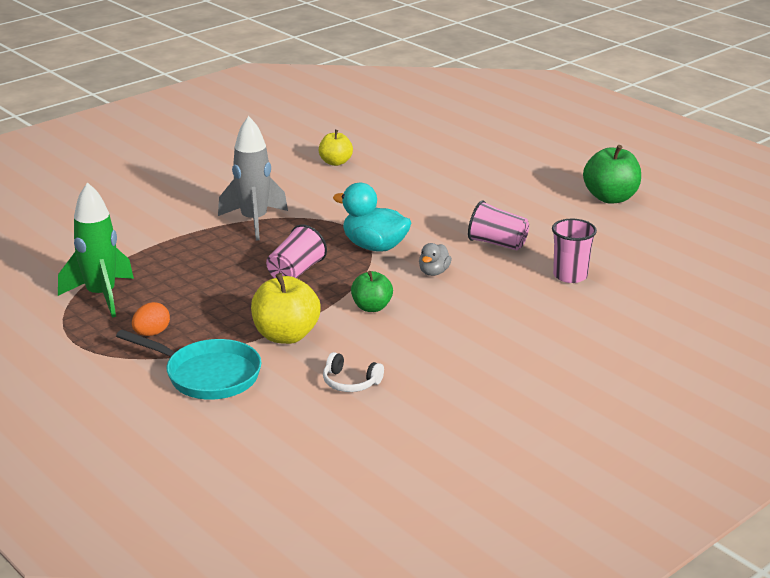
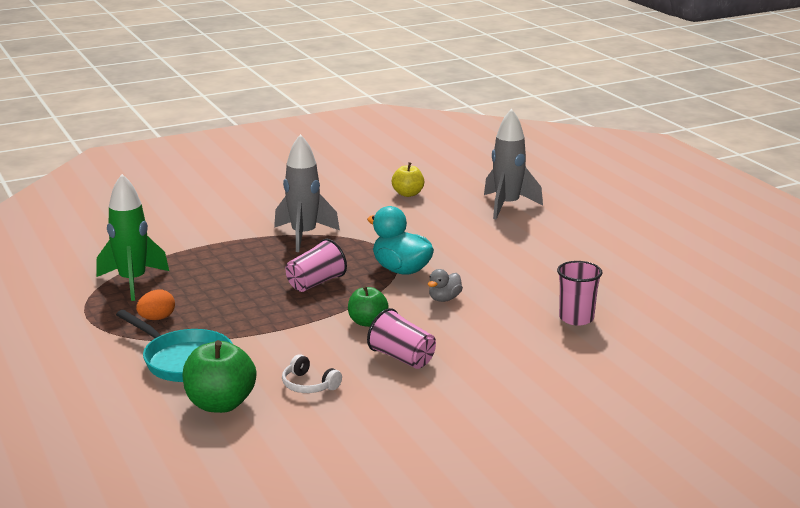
camera: 15 degrees right, 5 degrees down
yellow apple [251,273,321,344] -> none
pink cup [468,201,529,250] -> pink cup moved to [367,308,436,369]
green apple [583,145,641,204] -> green apple moved to [182,340,256,413]
none -> grey rocket [484,109,543,219]

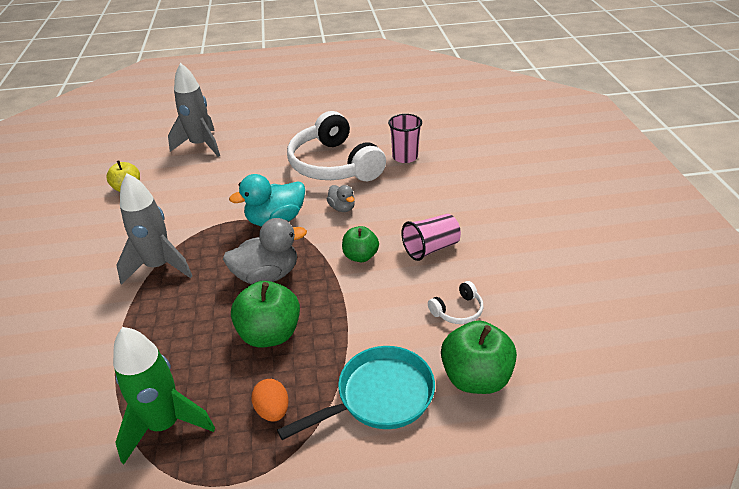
camera: 70 degrees left, 15 degrees up
pink cup [286,239,347,292] -> grey duck [223,218,307,284]
none -> green apple [231,281,300,348]
none -> white headphones [287,111,386,181]

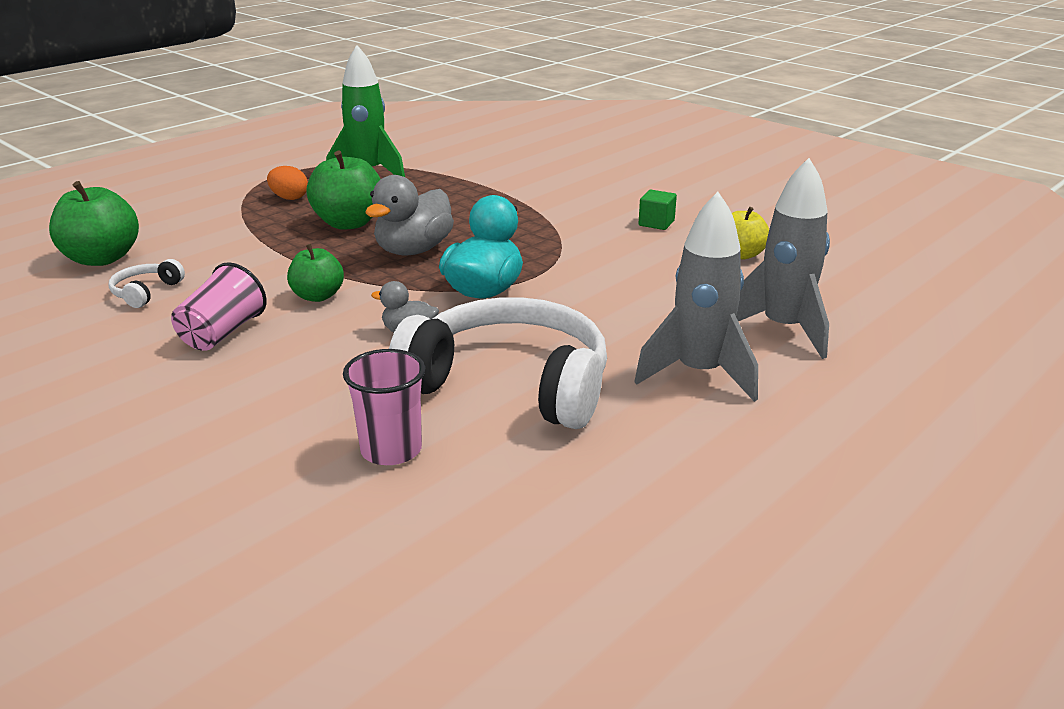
camera: 140 degrees right, 10 degrees down
grey rocket [116,173,192,285] -> grey rocket moved to [634,192,758,402]
turquoise pan [277,346,435,440] -> none
none -> green cube [638,190,677,230]

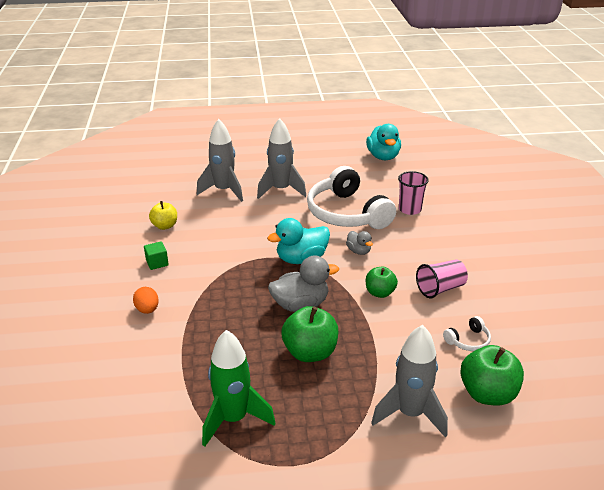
camera: 140 degrees left, 5 degrees up
orange egg [267,166,308,200] -> orange egg moved to [133,287,158,314]
none -> turquoise duck [366,124,401,160]
none -> grey rocket [371,325,448,437]

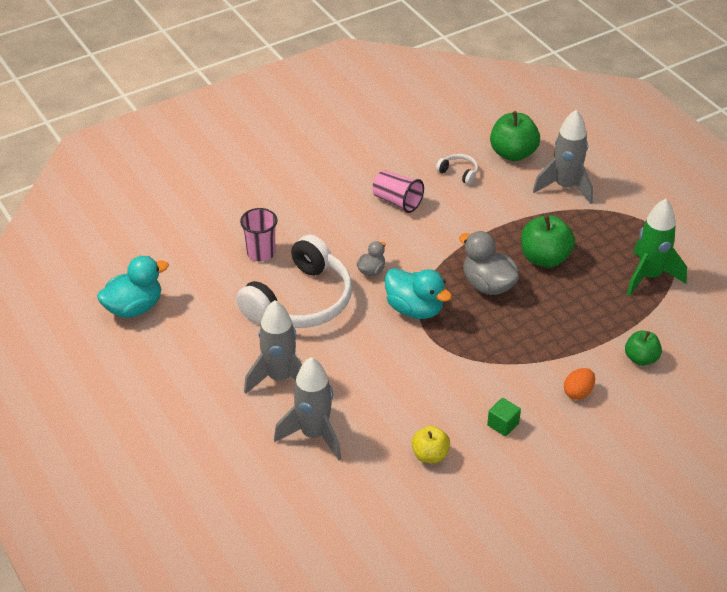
camera: 115 degrees left, 10 degrees up
green apple [366,266,398,298] -> green apple moved to [625,331,662,366]

